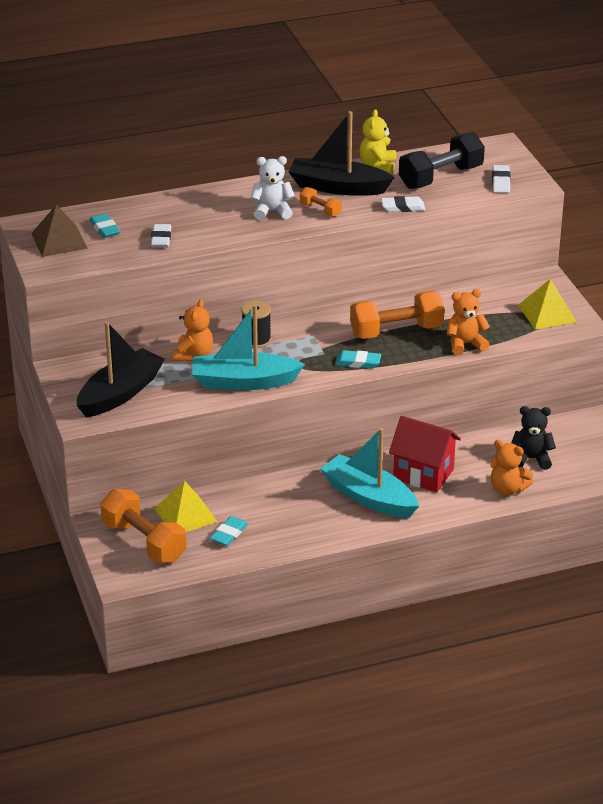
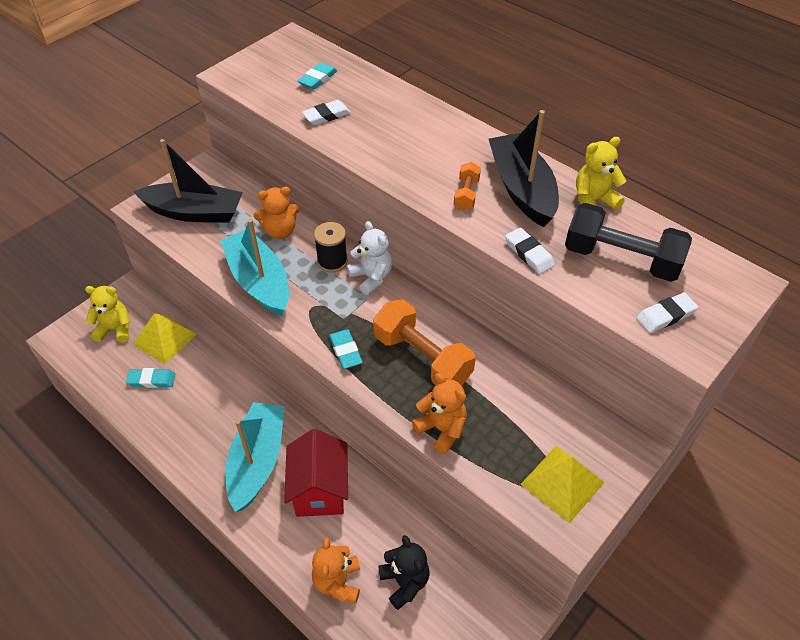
camera: 60 degrees right, 15 degrees up
brown pyramid [31,204,88,257] -> none
orange dumbbell [100,489,187,563] -> yellow teddy bear [85,286,130,343]
white teddy bear [250,156,295,220] -> white teddy bear moved to [347,221,392,295]

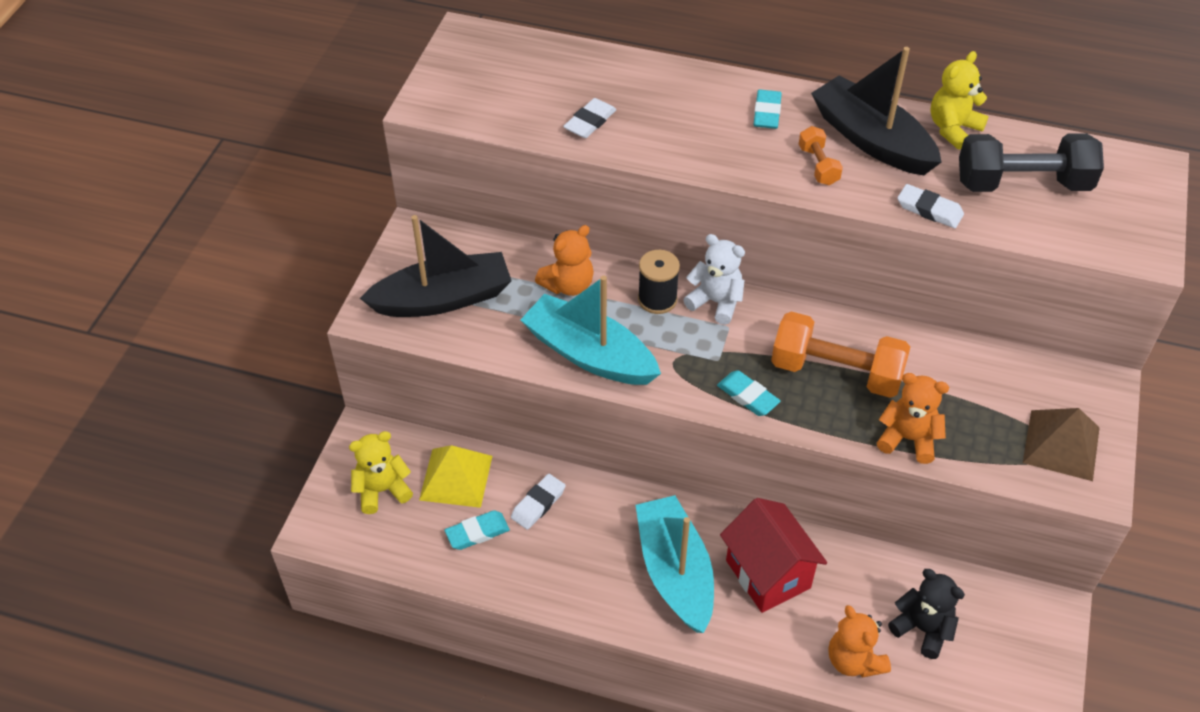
camera: 25 degrees left, 0 degrees up
turquoise eraser [298,62,337,89] -> turquoise eraser moved to [753,90,782,129]
yellow pyramid [520,446,605,524] -> brown pyramid [1023,408,1100,481]
white eraser [636,292,698,333] -> white eraser moved to [511,474,566,530]

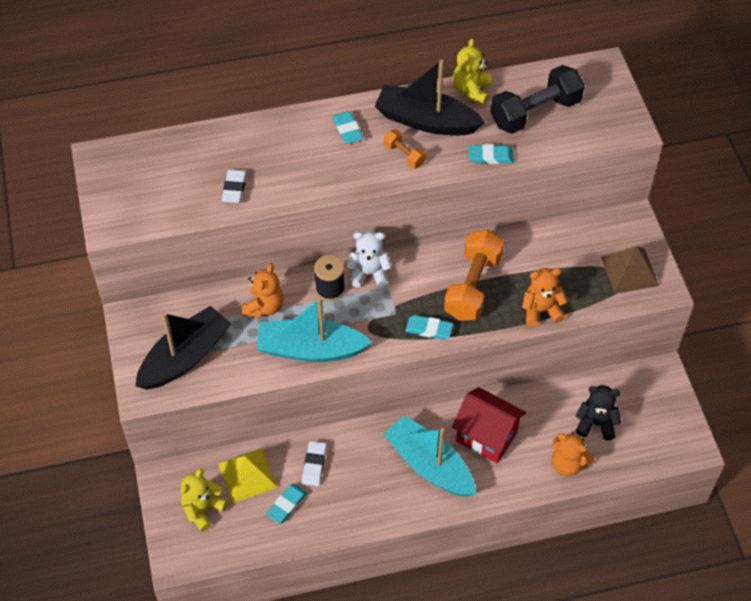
camera: 30 degrees left, 5 degrees up
orange dumbbell [771,311,910,398] -> orange dumbbell turned 60 degrees counterclockwise [444,230,504,321]
white eraser [897,184,964,228] -> turquoise eraser [469,144,514,164]

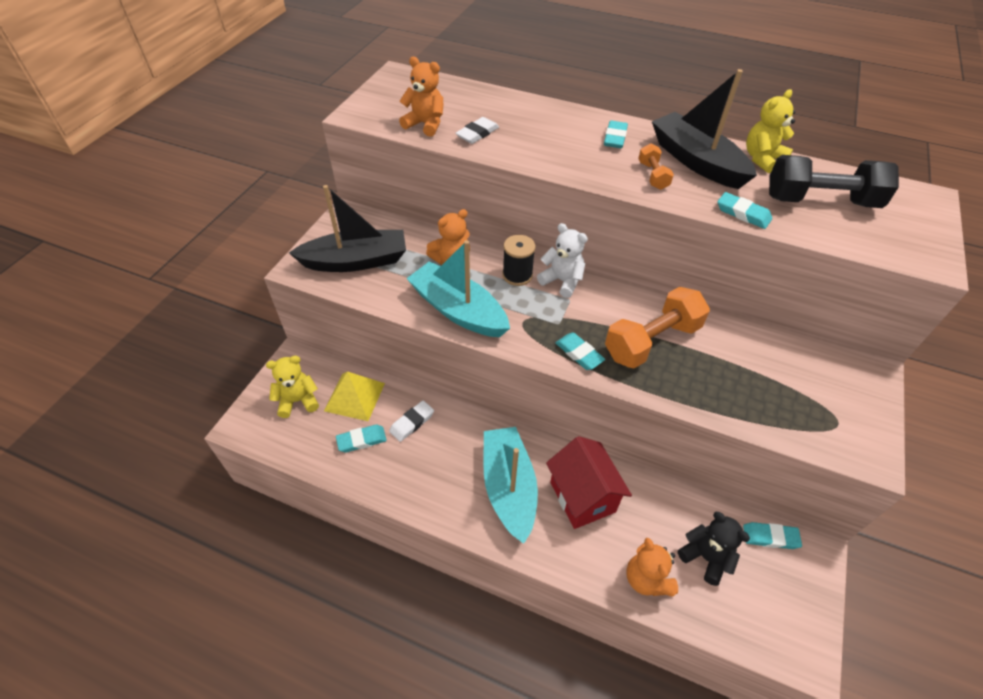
camera: 35 degrees right, 5 degrees down
orange teddy bear [522,268,568,327] -> orange teddy bear moved to [399,57,443,137]
brown pyramid [601,246,659,294] -> none
none -> turquoise eraser [743,522,802,549]

